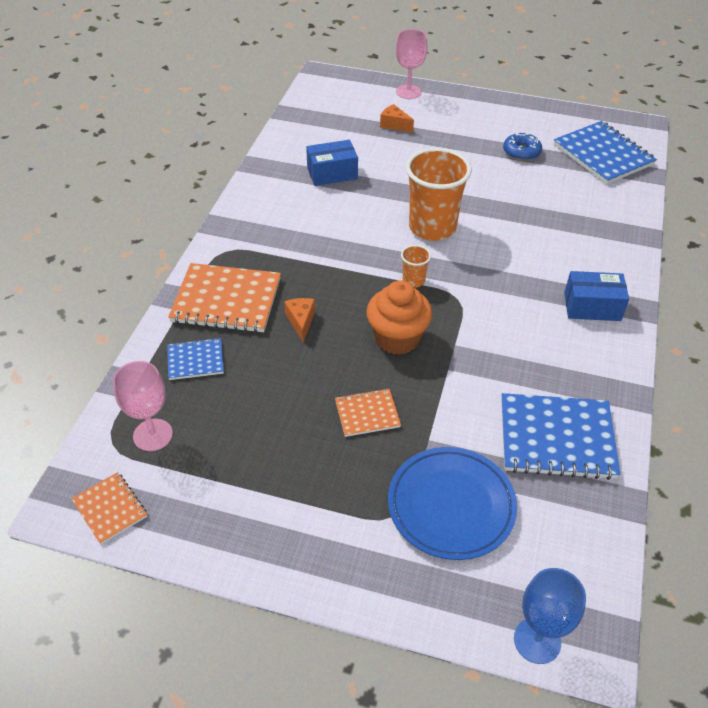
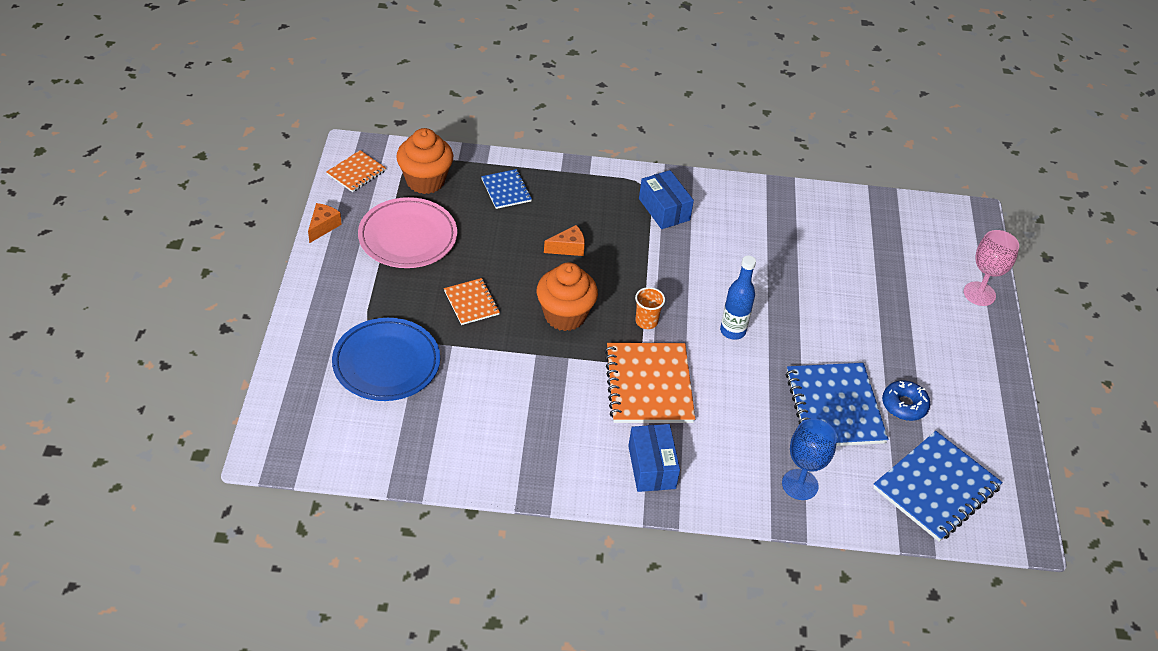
camera: 75 degrees right, 0 degrees up
pink goblet [113,361,173,451] -> orange cupcake [396,128,453,194]
orange notebook [168,263,281,333] -> orange notebook moved to [605,343,695,423]
blue box [306,140,358,186] -> blue box moved to [639,170,694,229]
orange cheese [380,104,414,133] -> orange cheese moved to [308,203,342,243]
orange cup [406,148,472,241] -> blue bottle [720,255,756,340]
blue notebook [501,393,620,480] -> blue notebook moved to [786,363,889,446]
blue goblet [514,568,586,664] -> blue goblet moved to [782,419,837,500]
none -> pink plate [358,197,457,268]

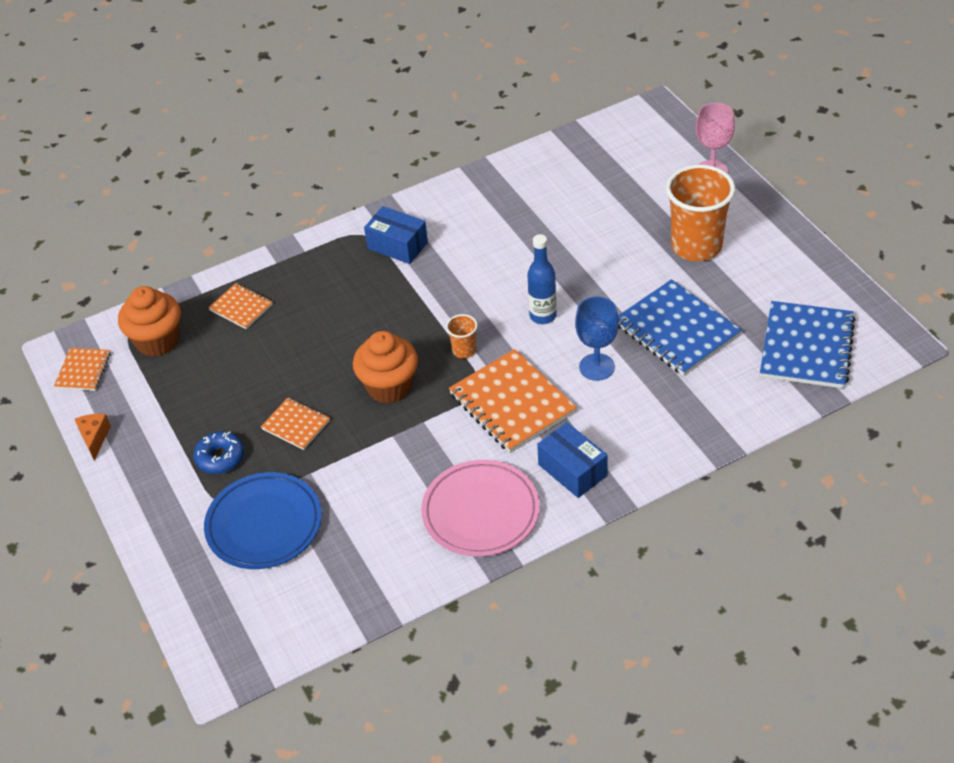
camera: 25 degrees left, 0 degrees up
pink plate [358,197,457,268] -> pink plate moved to [421,460,540,557]
blue notebook [481,169,532,209] -> orange notebook [208,283,273,329]
orange cheese [544,225,585,256] -> none
blue goblet [782,419,837,500] -> blue goblet moved to [575,297,619,381]
blue donut [882,380,930,421] -> blue donut moved to [193,431,244,474]
none -> orange cup [666,165,735,261]

